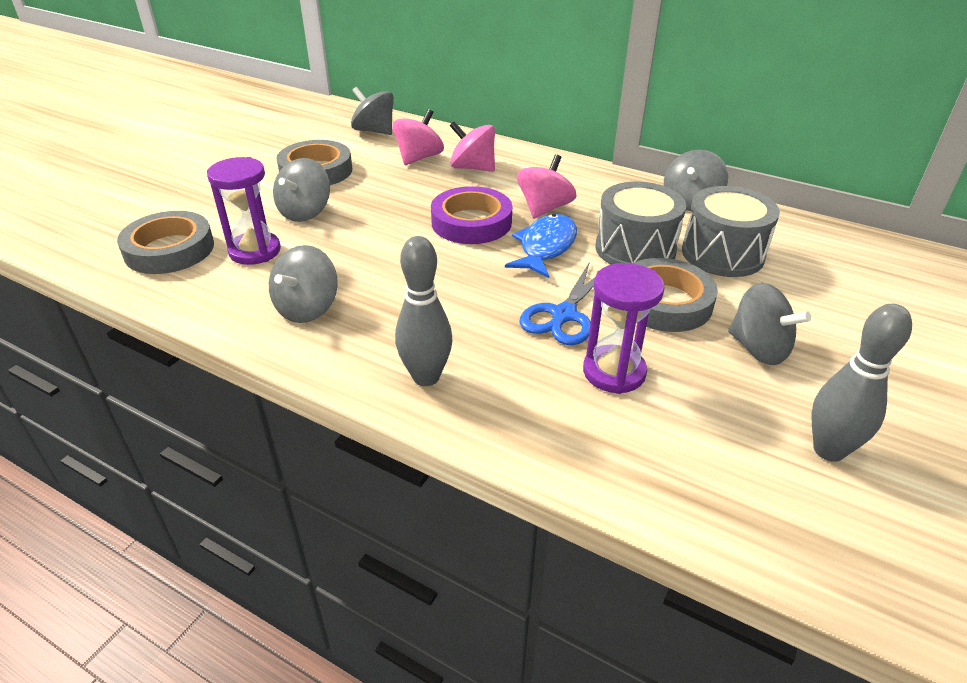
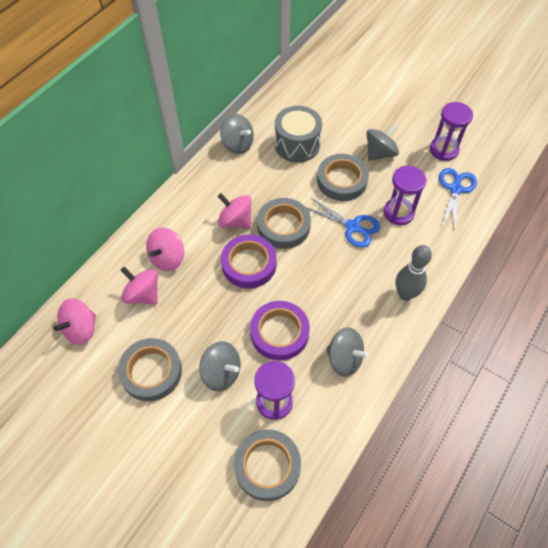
camera: 85 degrees left, 20 degrees up
grey spinning top [351,87,394,135] -> pink spinning top [53,298,96,345]
blue fish [505,214,577,278] -> grey tape [257,198,311,249]
grey drum [595,182,686,265] -> none
grey bowling pin [811,304,912,462] -> purple hourglass [430,102,473,161]
none -> purple tape [250,301,310,361]
none -> blue scissors [439,168,477,230]

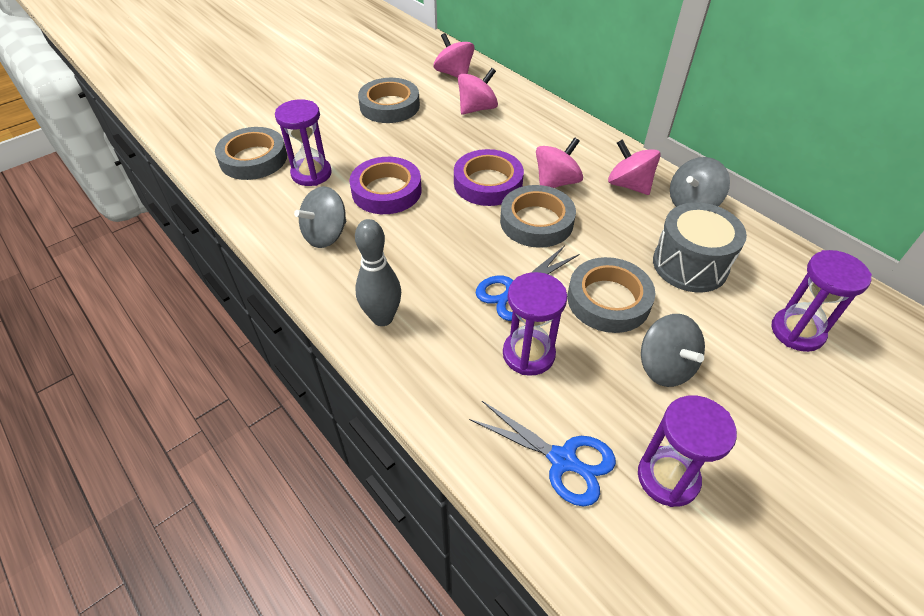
camera: 105 degrees right, 10 degrees down
pink spinning top [146,228,184,271] -> pink spinning top moved to [608,139,661,195]
grey spinning top [199,341,241,391] -> none
none -> purple hourglass [772,250,872,352]

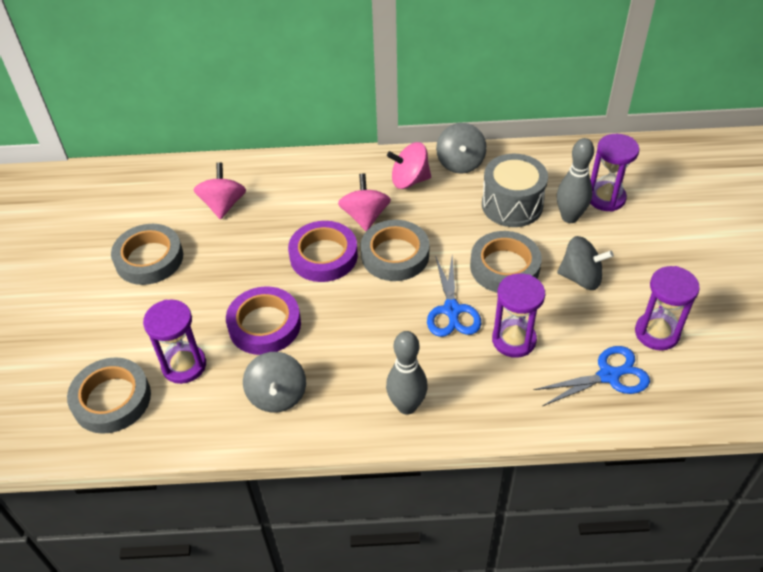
camera: 50 degrees left, 0 degrees up
pink spinning top [434,33,475,78] -> none
none -> grey bowling pin [557,138,594,223]

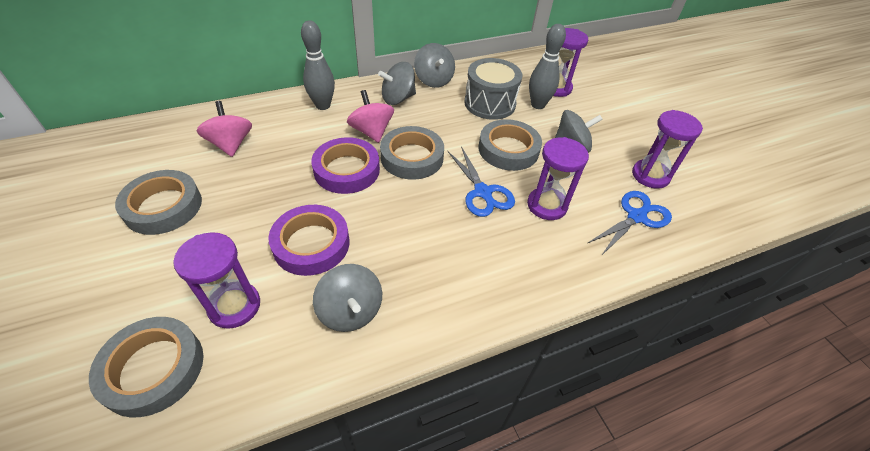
camera: 25 degrees left, 0 degrees up
grey bowling pin [386,331,428,415] -> grey bowling pin moved to [301,20,335,110]
pink spinning top [387,142,431,189] -> grey spinning top [378,62,416,105]

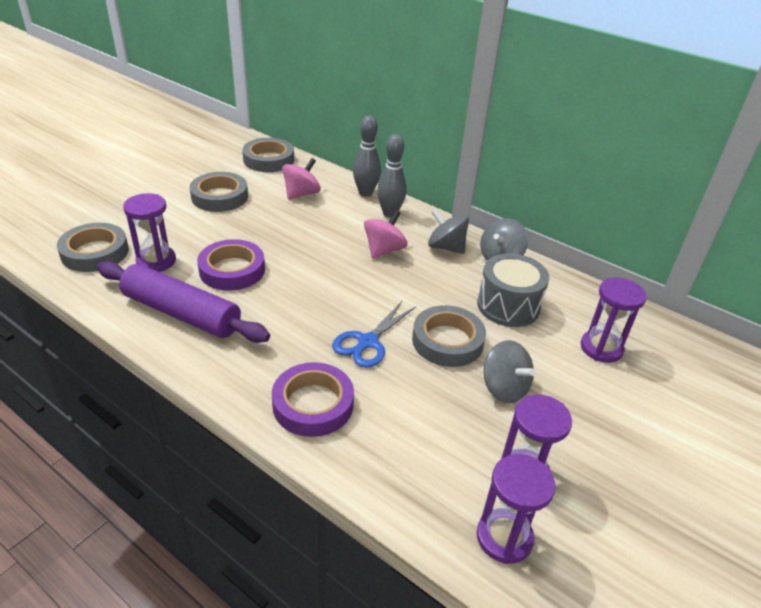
camera: 60 degrees right, 10 degrees down
purple tape [311,137,380,194] -> purple tape moved to [272,362,354,437]
grey spinning top [313,264,382,332] -> purple rolling pin [97,261,270,343]
grey tape [380,126,444,180] -> grey tape moved to [242,138,294,172]
purple hourglass [527,137,589,220] -> purple hourglass moved to [477,454,556,564]
grey bowling pin [529,24,566,109] -> grey bowling pin moved to [353,115,381,197]
blue scissors [588,191,672,256] -> none

